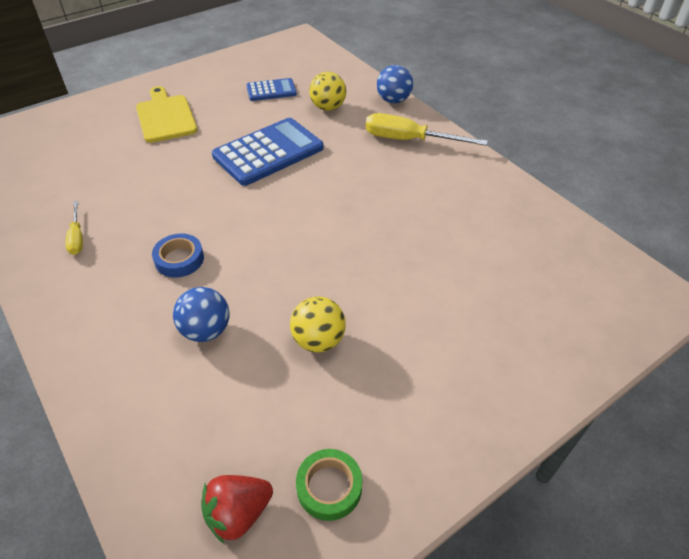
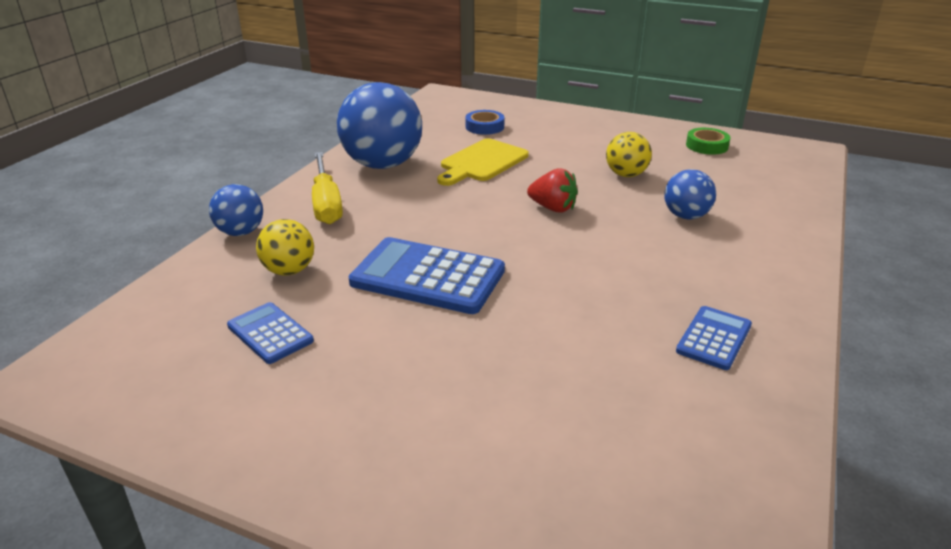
camera: 120 degrees left, 15 degrees down
yellow screwdriver [65,201,83,255] -> blue calculator [676,306,752,370]
yellow cutting board [136,86,197,143] -> yellow cutting board moved to [437,138,529,186]
blue tape [152,233,204,278] -> blue tape moved to [465,110,505,135]
red strawberry [201,475,273,543] -> red strawberry moved to [527,168,578,212]
none -> blue ball [337,82,422,169]

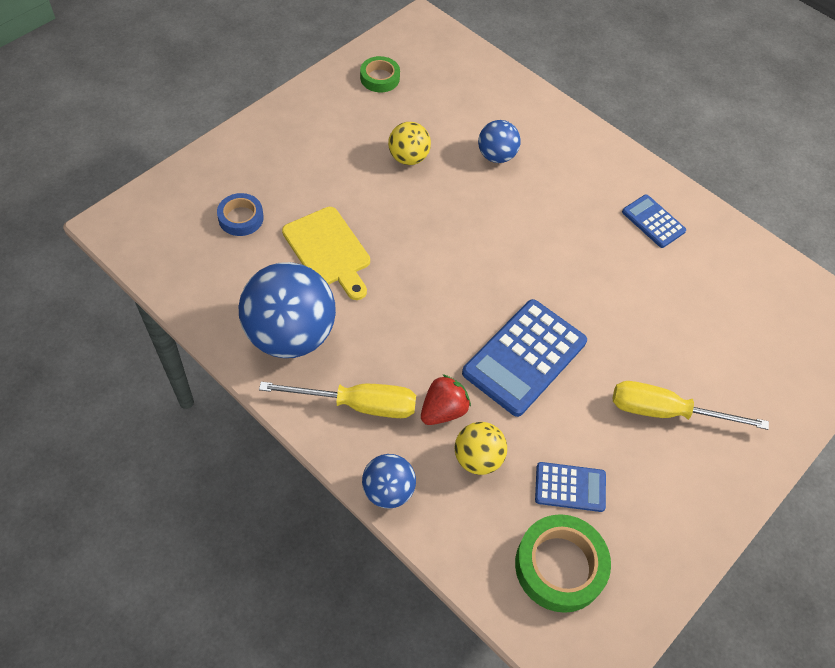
camera: 75 degrees left, 25 degrees up
blue calculator [227,302,314,364] -> blue calculator turned 150 degrees counterclockwise [535,462,606,512]
red strawberry [527,168,578,212] -> red strawberry moved to [421,374,471,425]
none -> green tape [515,514,611,613]
none -> yellow screwdriver [613,381,769,430]

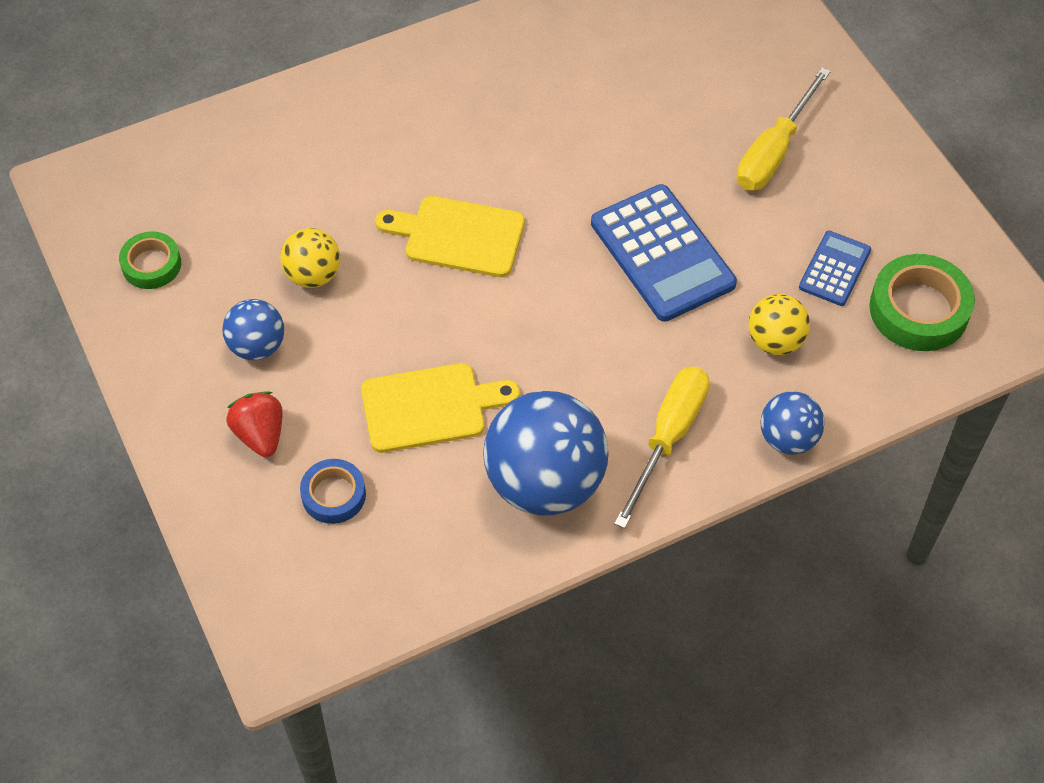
camera: 65 degrees left, 0 degrees up
red strawberry [421,374,471,425] -> red strawberry moved to [227,391,283,457]
blue ball [478,120,521,163] -> blue ball moved to [222,299,284,360]
blue calculator [622,194,686,248] -> none
none -> yellow cutting board [375,196,525,277]

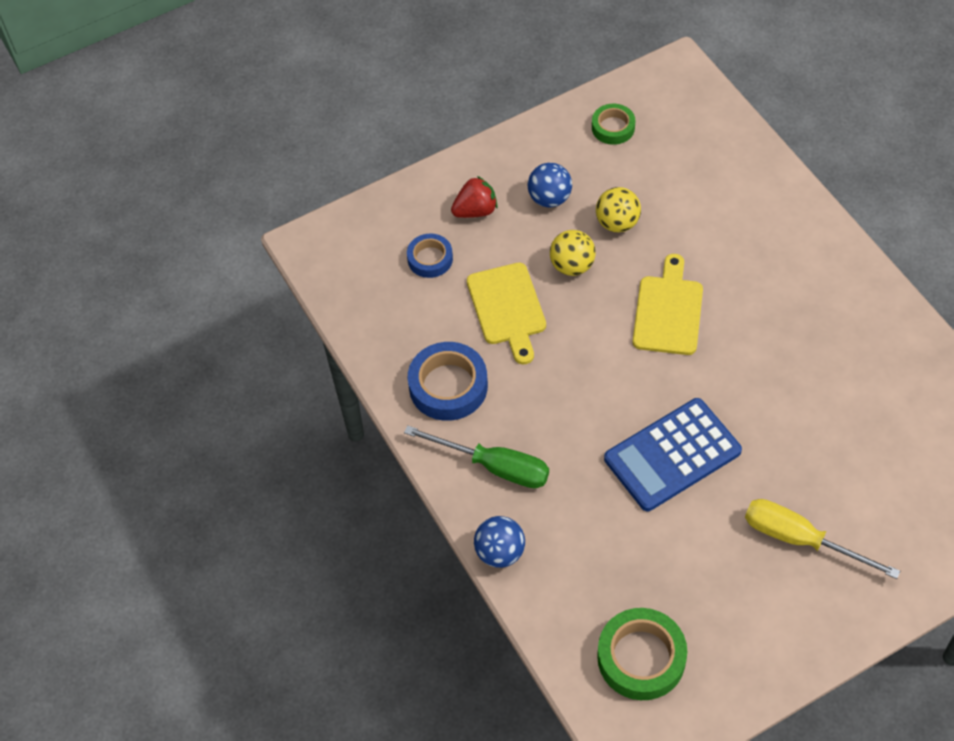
camera: 90 degrees right, 0 degrees up
blue ball [483,391,609,516] -> blue tape [408,342,488,421]
yellow screwdriver [614,367,709,529] -> green screwdriver [404,425,549,488]
yellow ball [748,294,810,355] -> yellow ball moved to [550,230,596,276]
blue calculator [799,231,871,306] -> none

